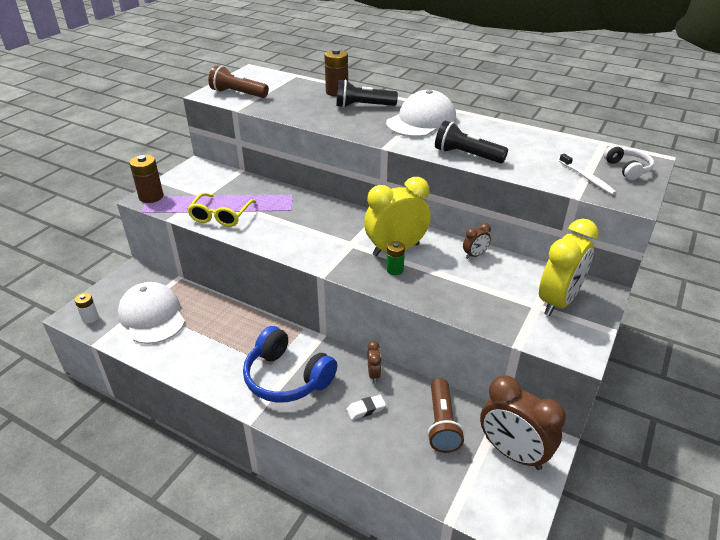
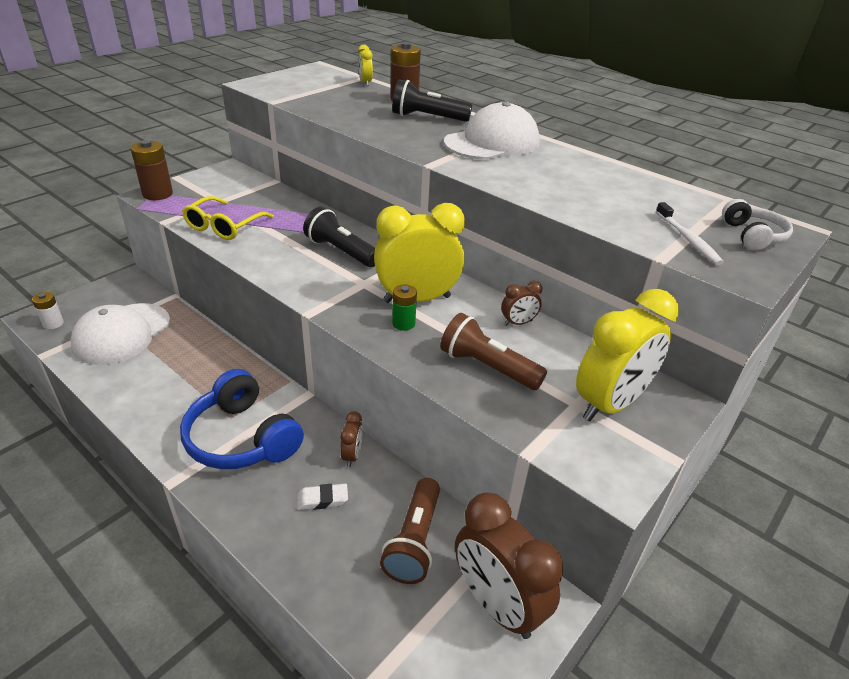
camera: 10 degrees right, 0 degrees up
white cap [118,282,185,344] -> white cap turned 135 degrees counterclockwise [70,303,170,365]
brown flashlight [208,65,269,98] -> brown flashlight moved to [440,313,547,390]
black flashlight [435,121,508,163] -> black flashlight moved to [303,207,375,267]
none -> yellow clock [358,44,373,86]

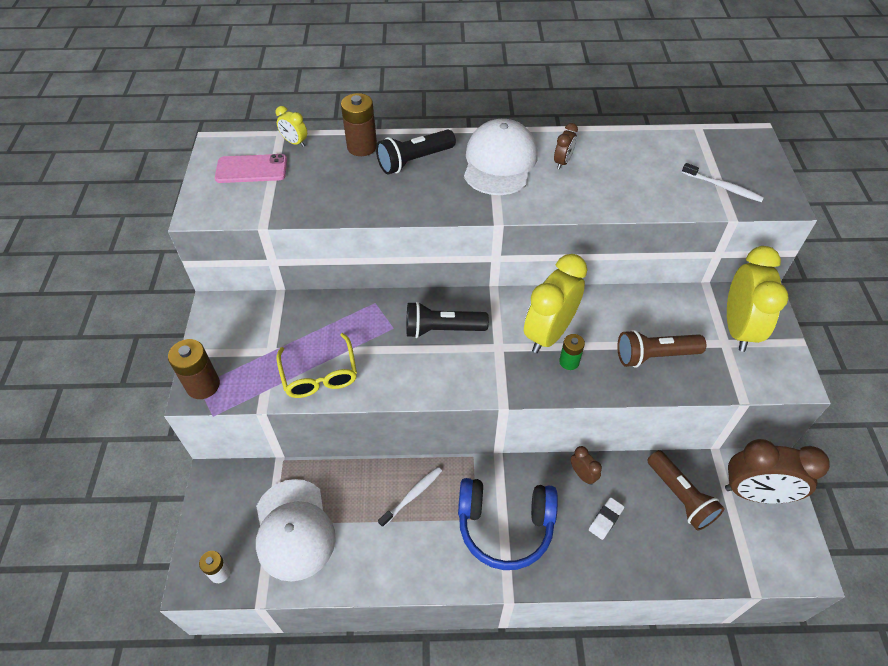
camera: 40 degrees left, 15 degrees up
brown clock [501,281,542,326] -> brown clock moved to [554,123,578,169]
white headphones [722,199,793,251] -> none
none -> pink phone [215,154,287,183]
none -> white toothbrush [378,467,442,527]

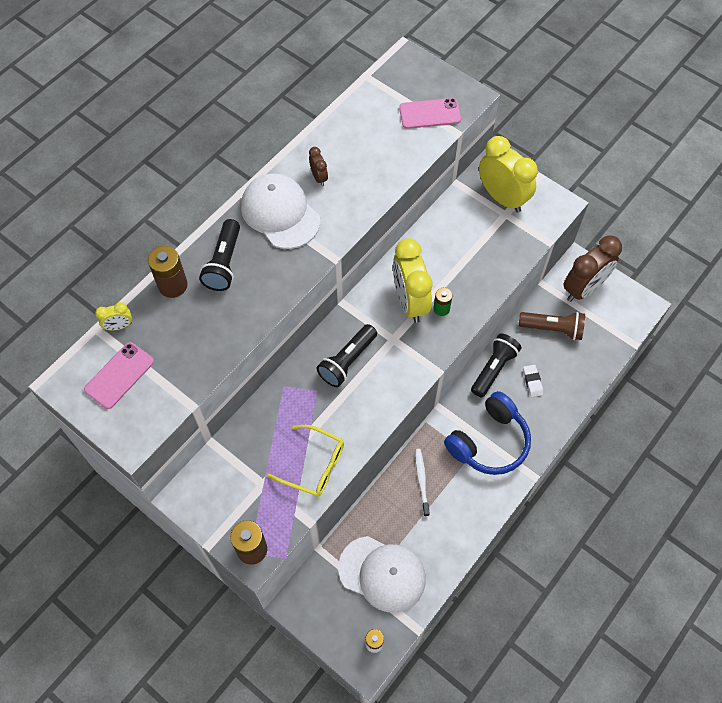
camera: 50 degrees left, 10 degrees up
brown clock [571,446,602,485] -> black flashlight [471,333,522,398]
brown flashlight [617,330,706,368] -> none
white toothbrush [682,163,764,202] -> pink phone [399,98,461,129]

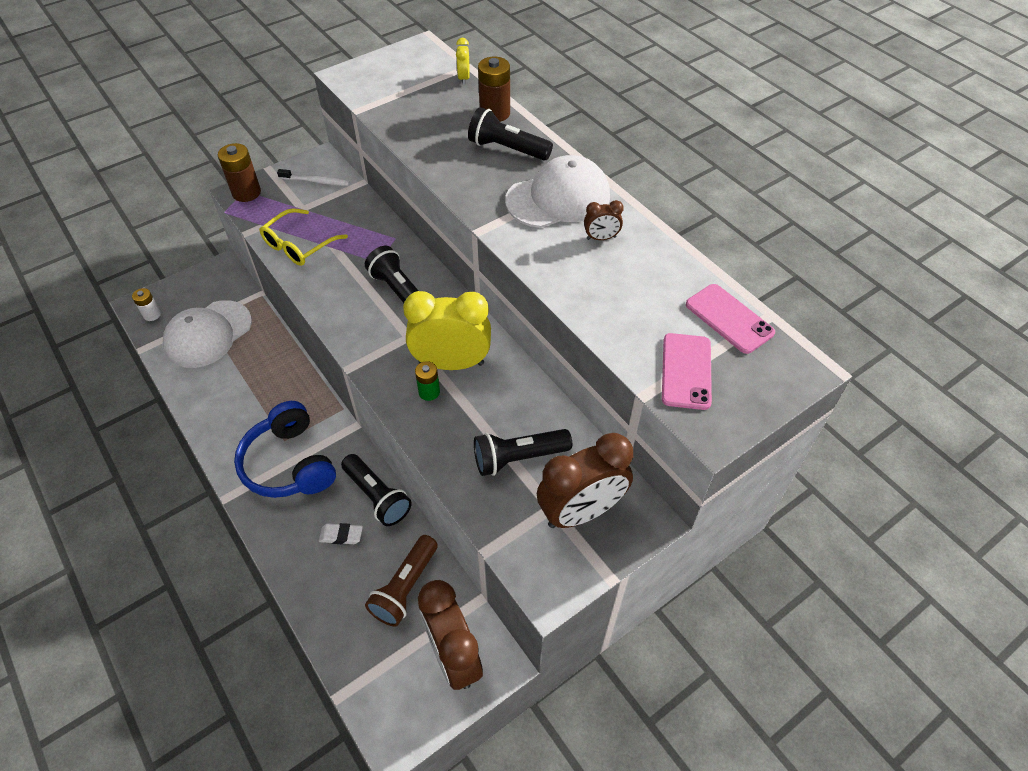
camera: 105 degrees right, 10 degrees down
pink phone [84,342,154,409] -> pink phone moved to [686,284,775,354]
white toothbrush [415,449,430,516] -> white toothbrush moved to [277,169,350,186]
yellow clock [479,136,538,213] -> brown clock [537,433,633,528]
none -> black flashlight [474,429,572,476]

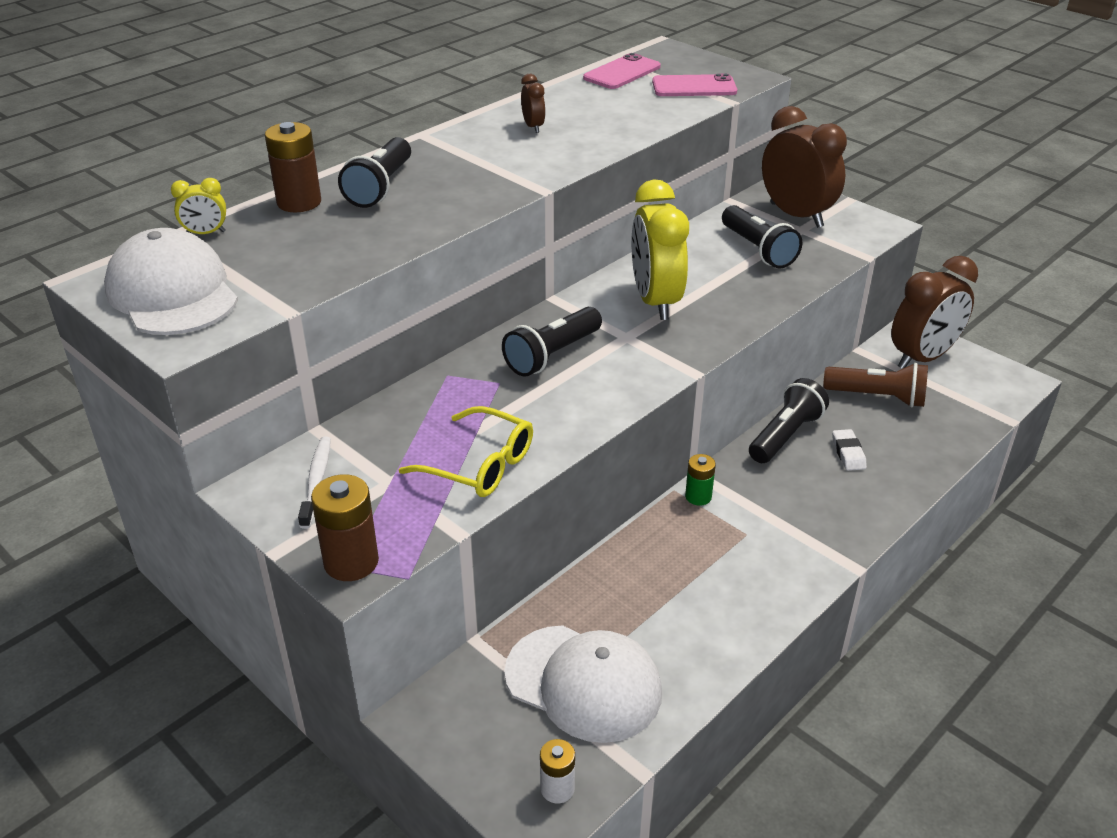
camera: 100 degrees left, 15 degrees down
blue headphones [234,401,336,498] -> none
green battery [415,361,440,401] -> green battery moved to [685,454,716,506]
white cap [505,155,610,228] -> white cap moved to [104,228,238,335]

